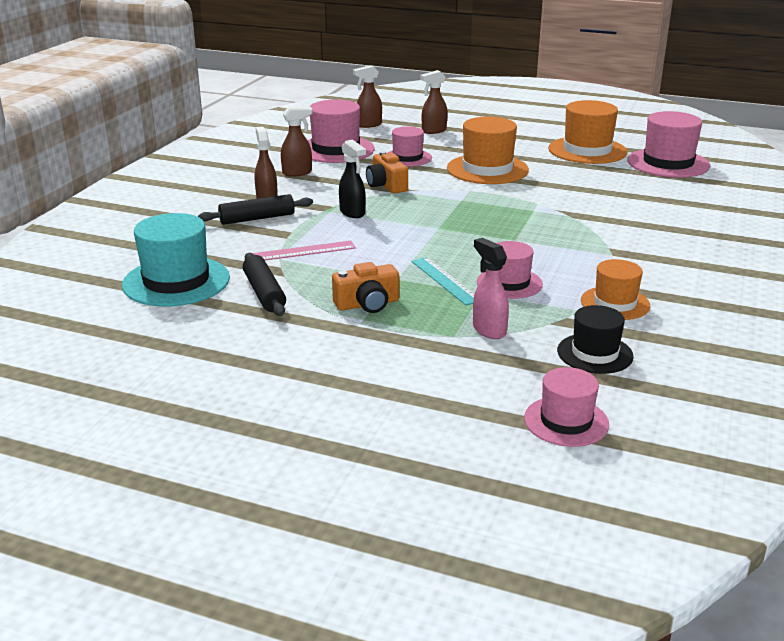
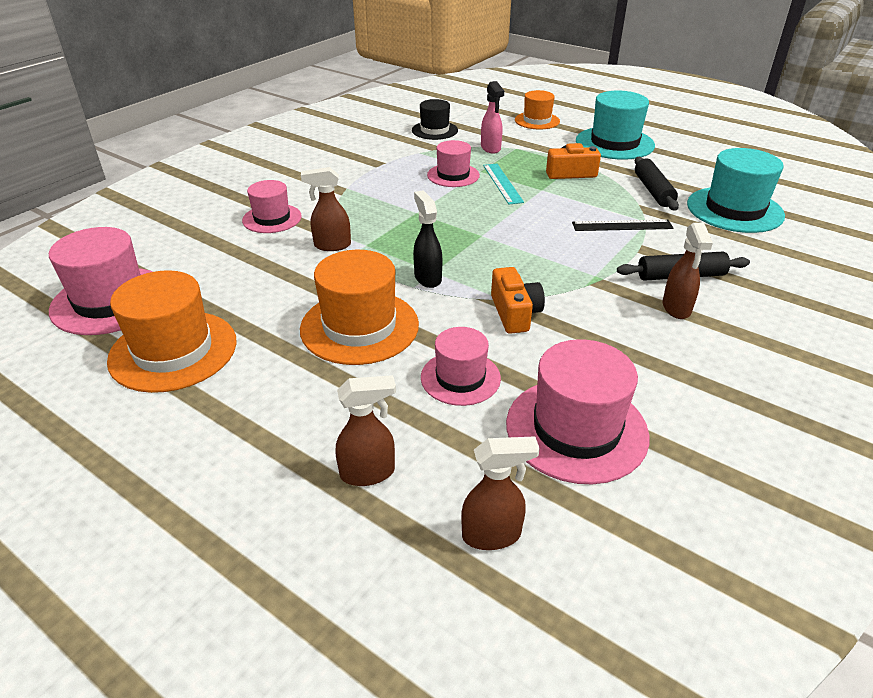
camera: 165 degrees left, 10 degrees up
pink ruler [253,241,356,260] -> black ruler [572,220,673,231]
brown spray bottle [281,106,313,176] -> brown spray bottle moved to [301,167,351,251]
black spray bottle [339,139,366,218] -> black spray bottle moved to [413,190,442,288]
pink hat [524,367,609,447] -> pink hat moved to [242,180,302,233]
orange hat [581,259,650,320] -> orange hat moved to [515,90,560,129]
none -> turquoise hat [576,90,655,160]

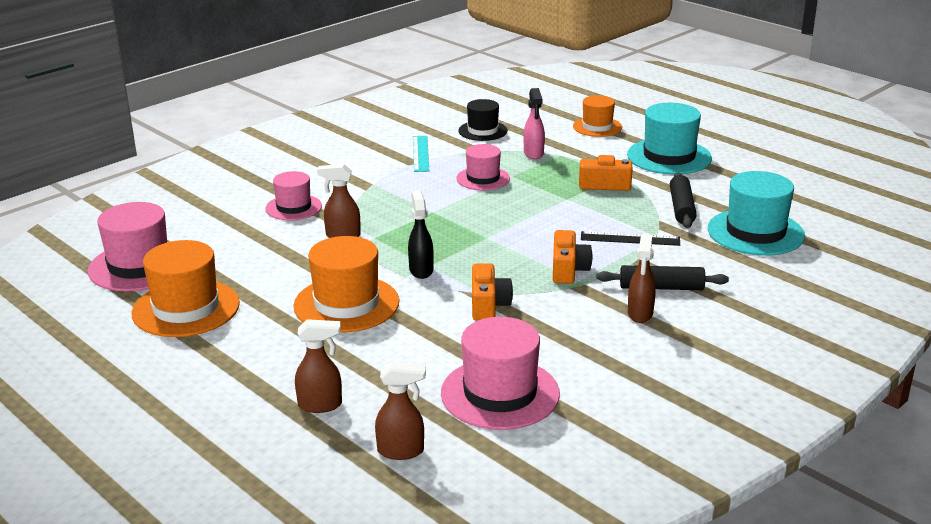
camera: 10 degrees right, 10 degrees down
pink hat [421,327,501,406] -> none
turquoise ruler [483,164,524,205] -> turquoise ruler moved to [413,136,429,172]
none -> orange camera [553,230,593,284]

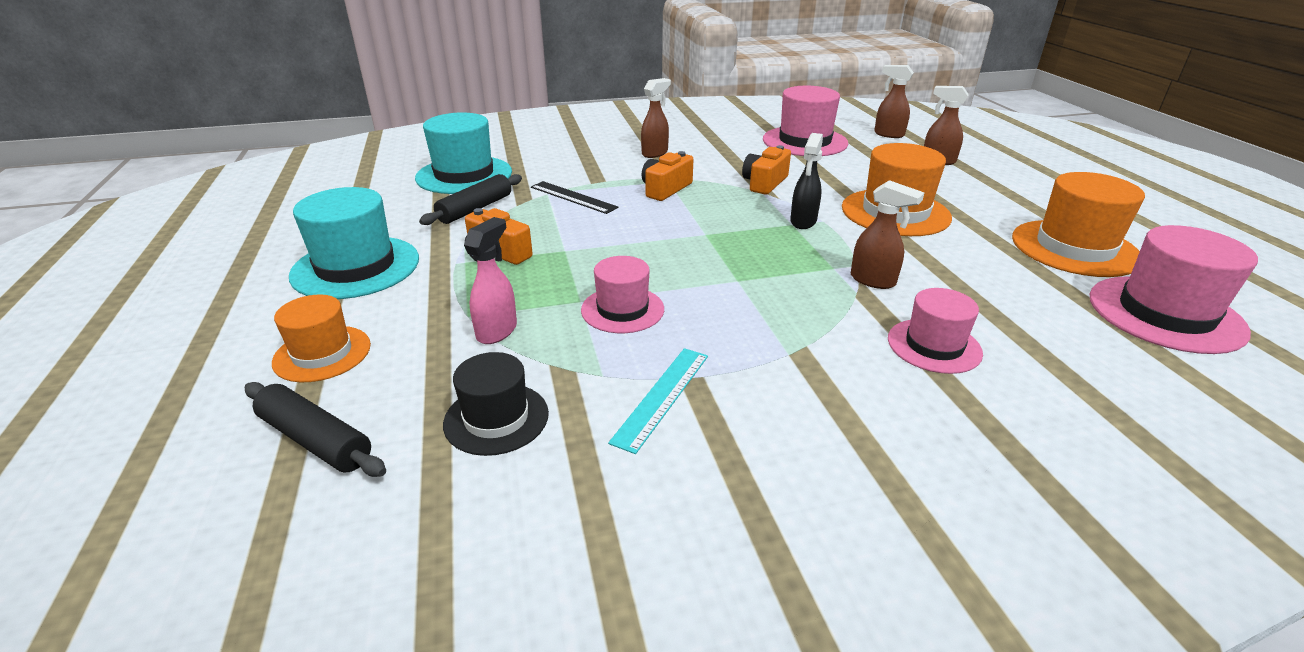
camera: 150 degrees left, 5 degrees up
black rolling pin [597,265,729,290] -> black rolling pin moved to [245,382,386,477]

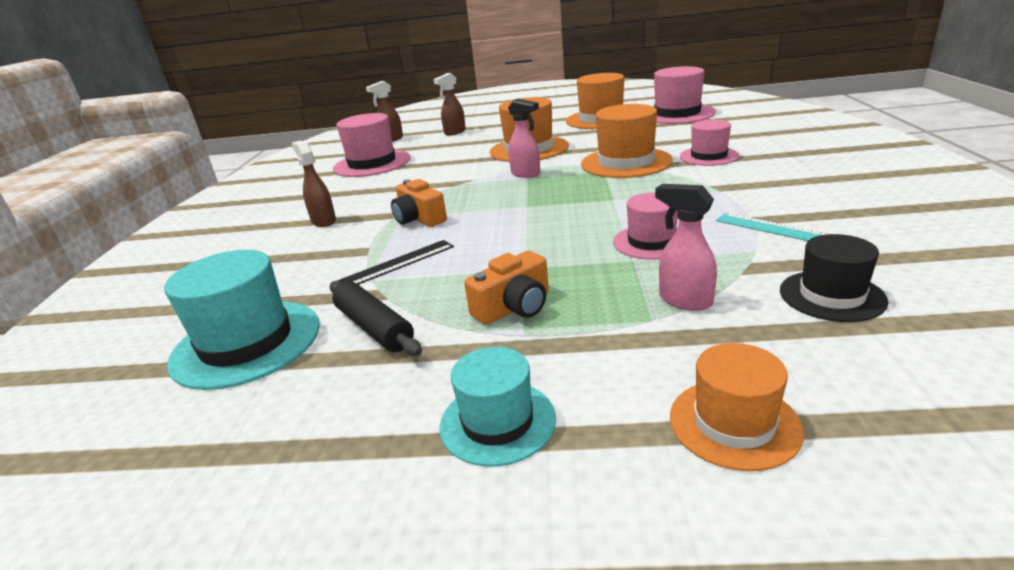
camera: 70 degrees left, 5 degrees down
black rolling pin [245,382,386,477] -> none
turquoise hat [289,187,419,299] -> turquoise hat [440,347,556,467], size x0.62
orange camera [742,145,791,194] -> none
black spray bottle [790,133,823,229] -> pink spray bottle [508,99,540,178]
brown spray bottle [851,180,924,289] -> orange hat [581,104,673,178]

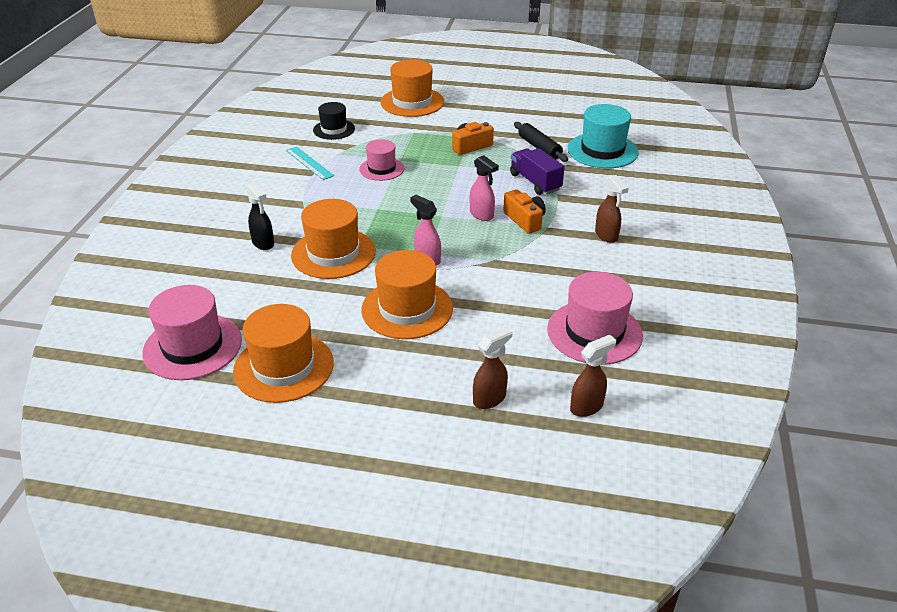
camera: 175 degrees left, 10 degrees up
black ruler [337,240,454,285] -> purple truck [510,148,565,195]
turquoise hat [440,347,556,467] -> none
pink spray bottle [655,184,717,311] -> pink spray bottle moved to [470,155,499,221]
orange hat [670,343,804,471] -> orange hat [380,60,444,117], size x1.62
pink hat [680,120,739,166] -> black spray bottle [246,182,274,250]

